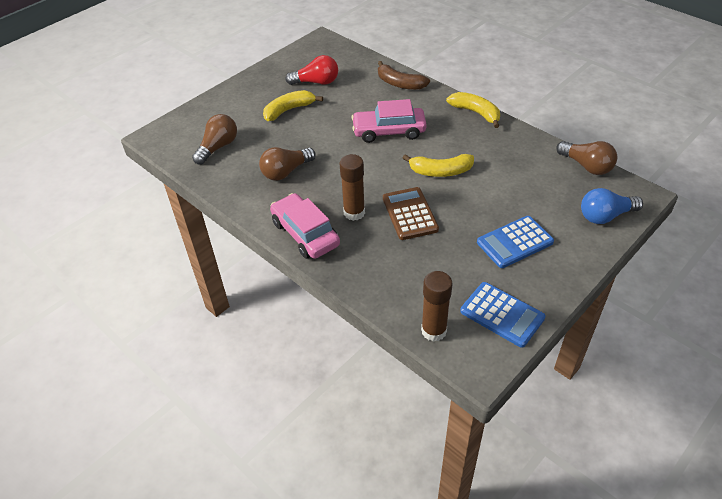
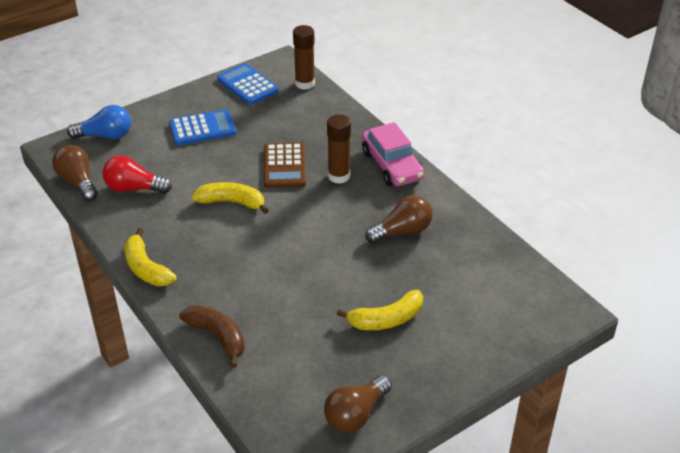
camera: 170 degrees left, 5 degrees down
brown light bulb [192,114,237,165] -> brown light bulb moved to [324,375,392,433]
red light bulb [285,55,338,85] -> red light bulb moved to [103,155,172,194]
pink car [351,99,427,143] -> none

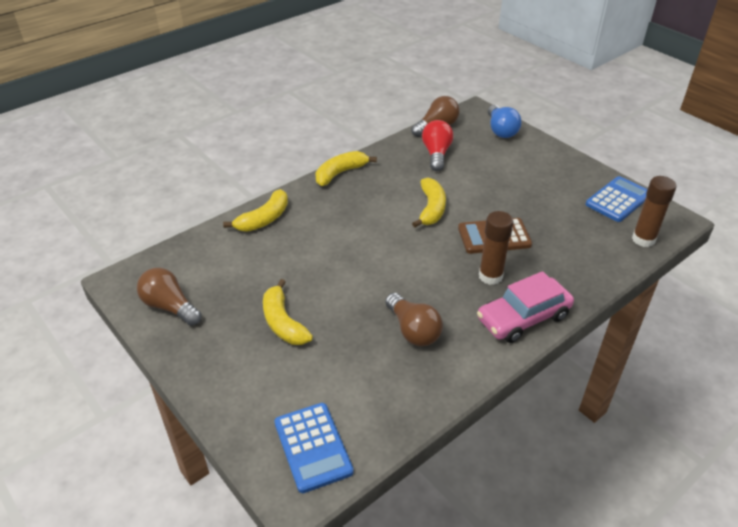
camera: 85 degrees right, 0 degrees up
blue calculator [169,109,236,145] -> blue calculator moved to [274,403,354,493]
brown banana [179,305,245,368] -> yellow banana [223,189,288,232]

